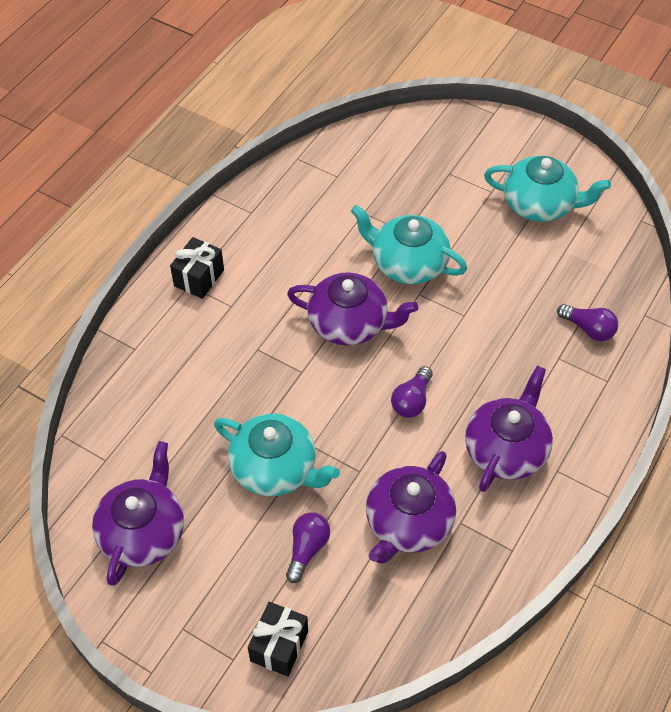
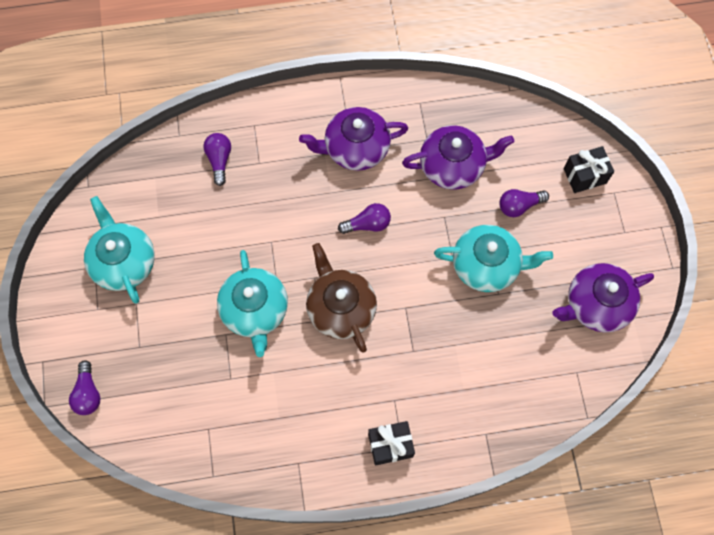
camera: 130 degrees left, 15 degrees up
turquoise teapot [214,414,340,496] -> turquoise teapot turned 105 degrees clockwise [434,225,553,292]
purple teapot [287,272,418,345] -> brown teapot [306,243,377,353]
none -> purple light bulb [69,360,100,415]

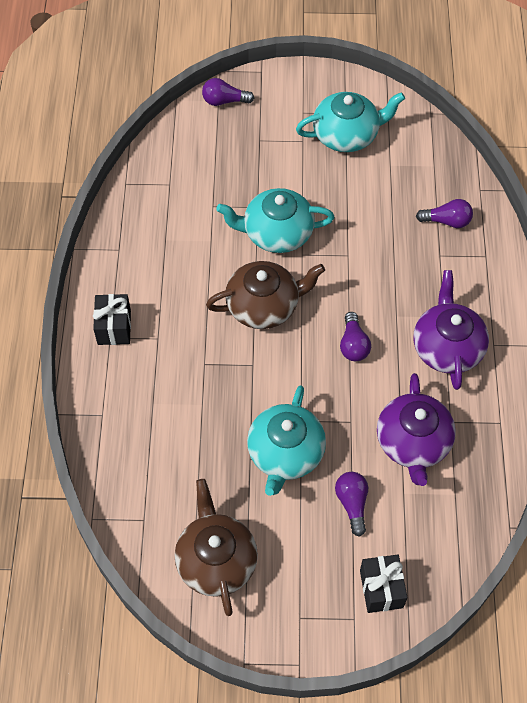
camera: 100 degrees right, 10 degrees down
purple teapot [553,263,654,332] -> brown teapot [175,479,258,616]

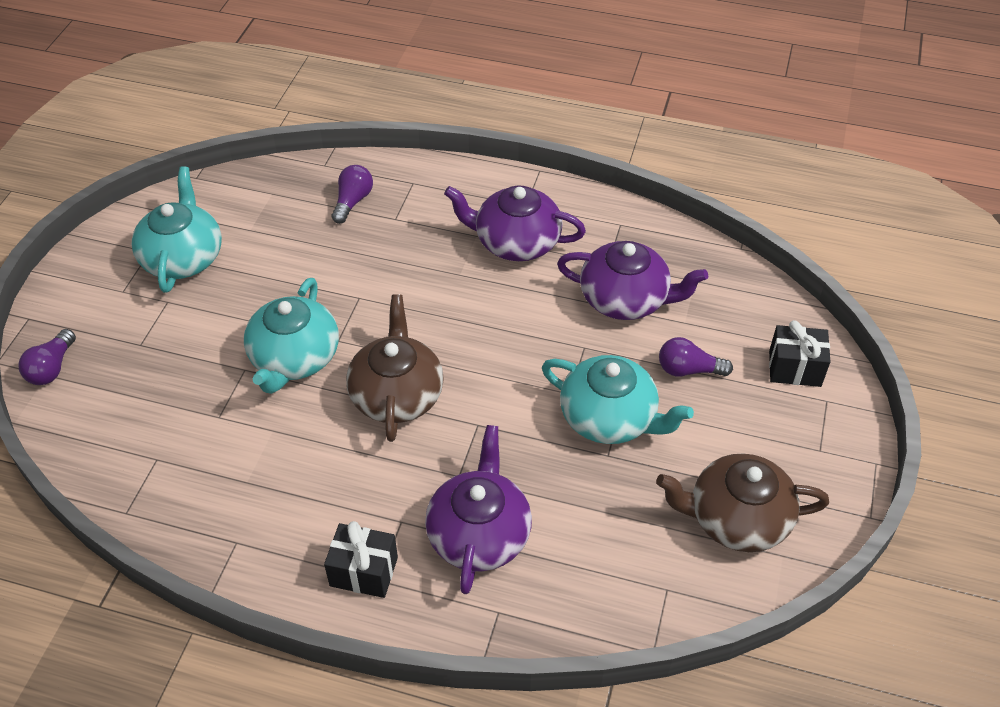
camera: 75 degrees left, 10 degrees down
purple light bulb [340,312,371,361] -> none
none -> purple teapot [425,425,532,594]

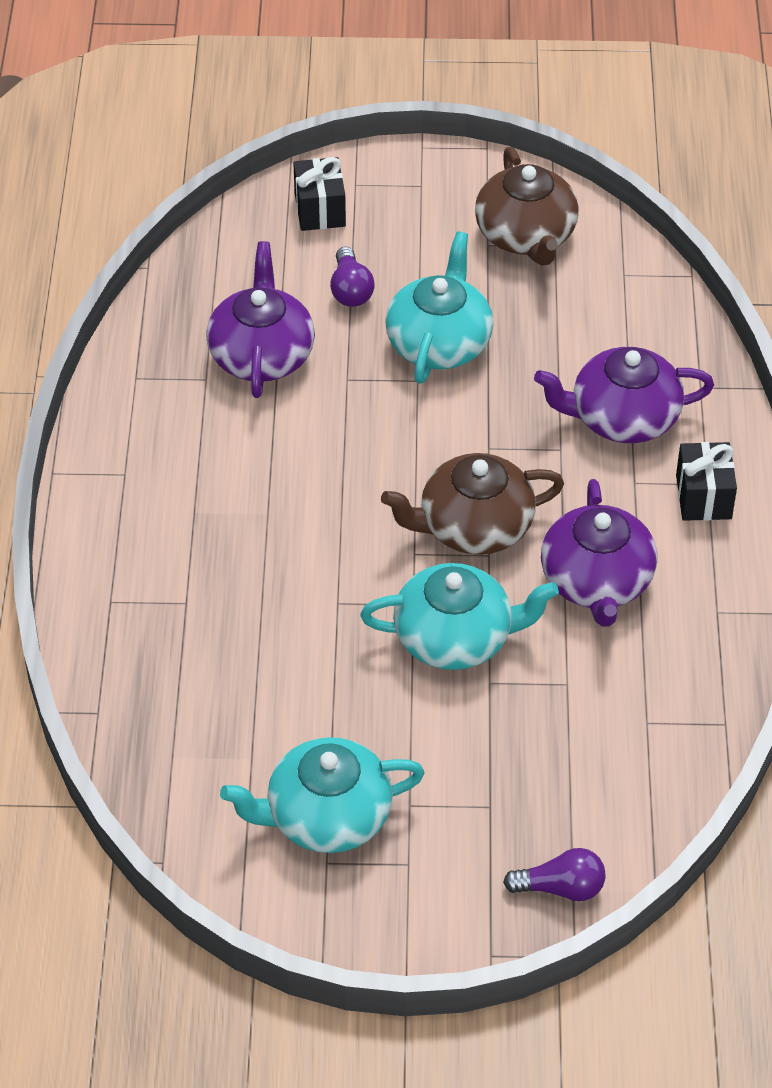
camera: 105 degrees left, 0 degrees up
purple light bulb [332,165,373,224] -> none
purple teapot [444,185,586,261] -> purple teapot moved to [541,479,657,627]

